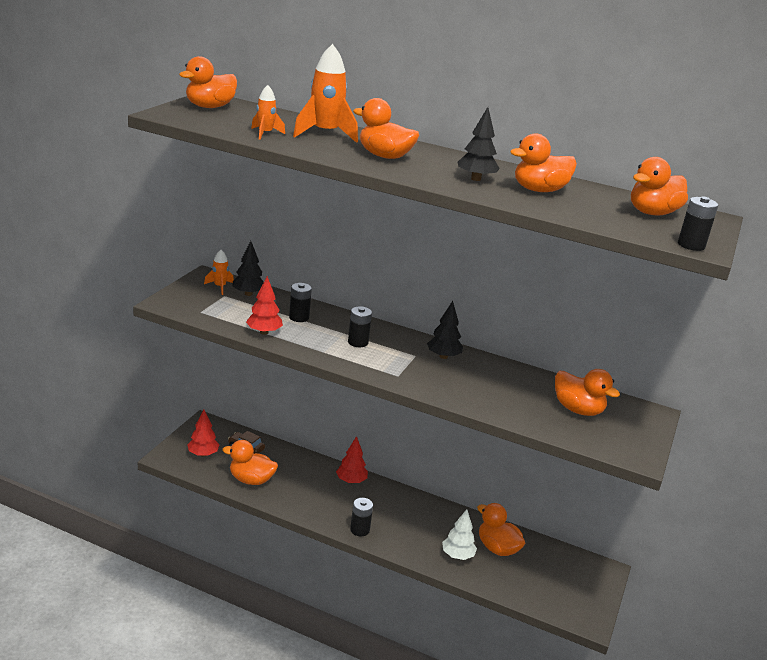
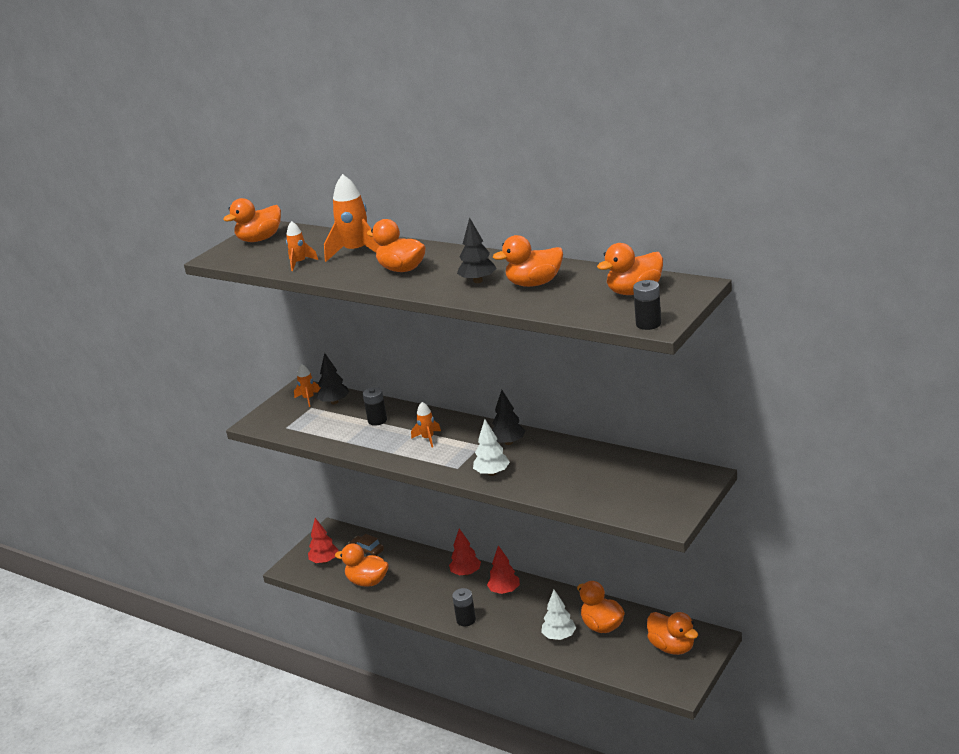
camera: 15 degrees right, 0 degrees up
red tree [246,276,283,335] -> red tree moved to [487,545,520,594]
black battery [348,306,372,347] -> orange rocket [411,402,441,447]
orange duck [555,369,620,416] -> orange duck moved to [647,612,698,655]
none -> white tree [473,419,510,476]

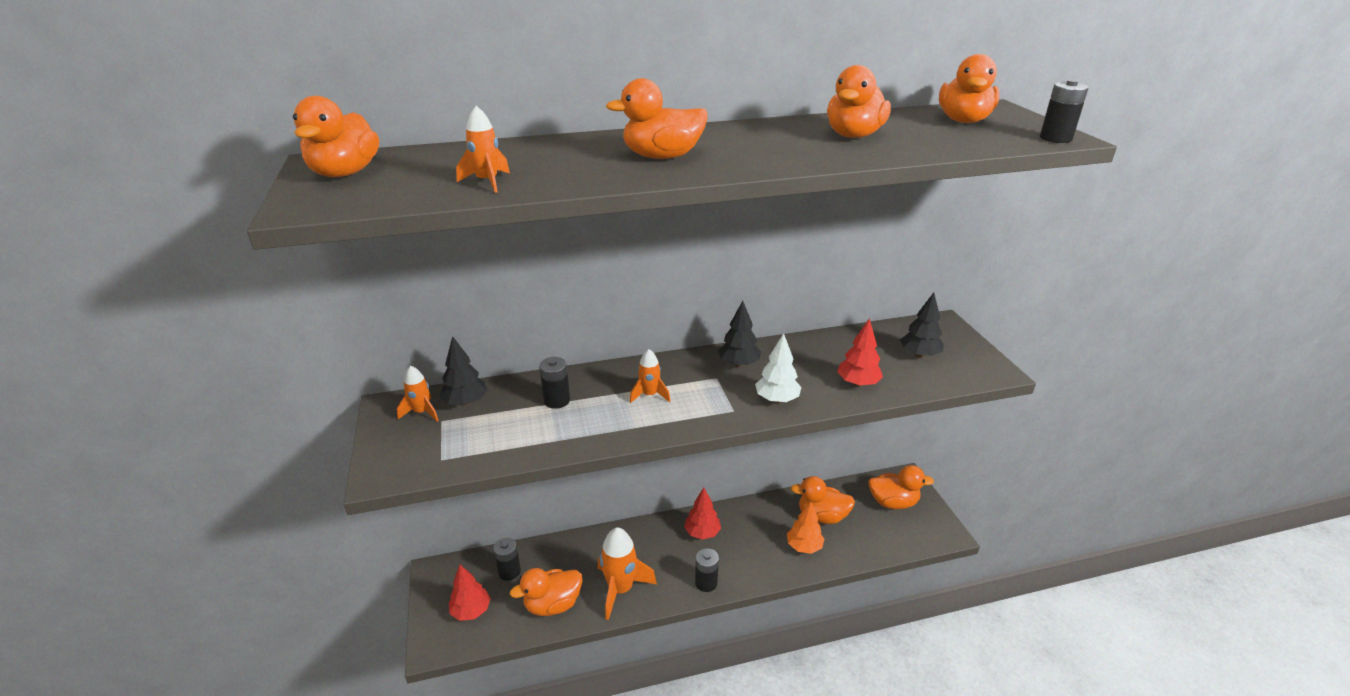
camera: 50 degrees left, 5 degrees up
orange rocket [324,174,380,262] -> orange rocket moved to [598,527,657,620]
brown car [348,534,384,556] -> black battery [493,538,521,581]
red tree [449,528,481,576] -> red tree moved to [837,318,883,387]
black tree [457,217,497,283] -> black tree moved to [900,292,944,358]
white tree [541,590,576,640] -> orange tree [787,501,825,554]

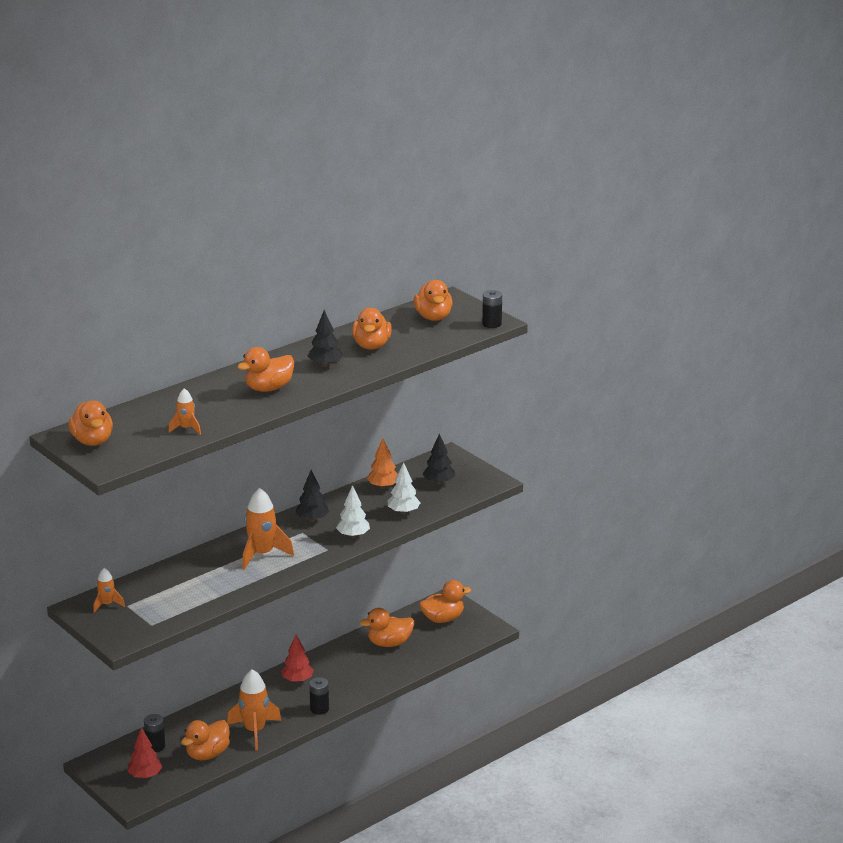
camera: 25 degrees left, 5 degrees down
black tree [440,336,487,406] -> black tree moved to [308,310,343,367]
black battery [539,357,570,409] -> none
orange rocket [630,349,670,403] -> orange rocket [242,488,294,570], size x1.83
orange tree [787,501,825,554] -> orange tree moved to [367,438,398,489]
red tree [837,318,883,387] -> white tree [388,462,420,514]

